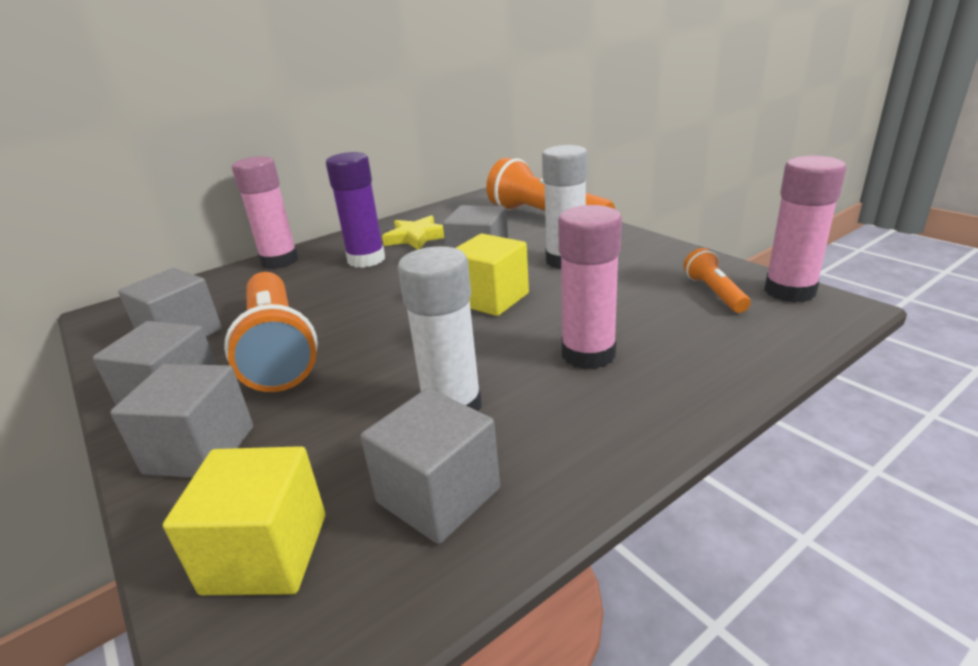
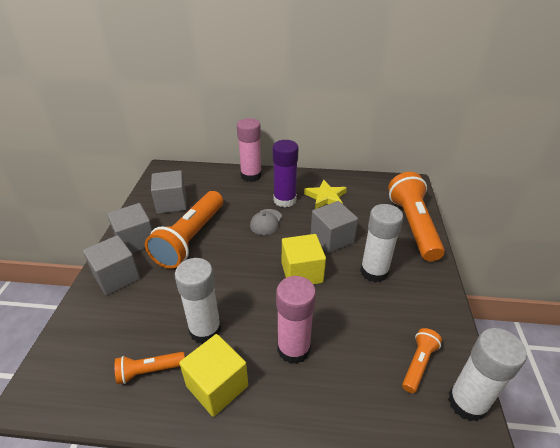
camera: 40 degrees right, 10 degrees up
yellow cube [163,446,325,595] -> yellow cube moved to [179,334,248,417]
grey cube [361,388,500,544] -> orange flashlight [115,352,185,384]
pink glue stick [764,156,846,303] -> white glue stick [448,328,527,422]
none -> grey cap [250,209,282,235]

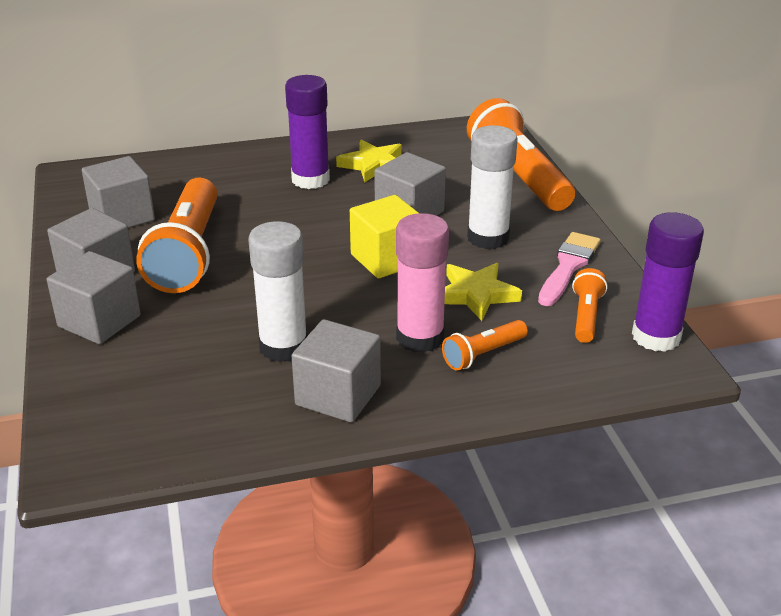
camera: 20 degrees left, 5 degrees down
orange flashlight [115,352,185,384] -> orange flashlight moved to [442,320,528,371]
yellow cube [179,334,248,417] -> grey cube [292,319,381,423]
pink glue stick [237,118,262,182] -> none
grey cap [250,209,282,235] -> none
white glue stick [448,328,527,422] -> purple glue stick [632,212,704,352]
none -> yellow star [444,263,522,321]
none -> pink brush [538,232,601,306]

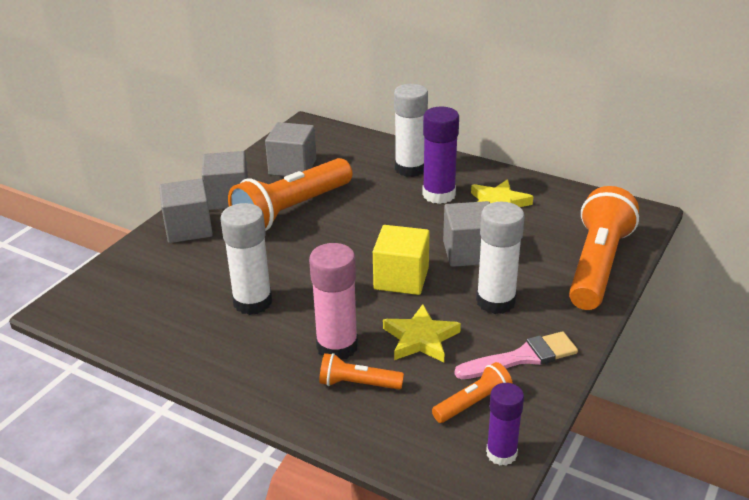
camera: 45 degrees right, 0 degrees up
grey cube [292,319,381,423] -> none
purple glue stick [632,212,704,352] -> purple glue stick [486,383,524,466], size x0.64
none -> white glue stick [394,84,428,177]

